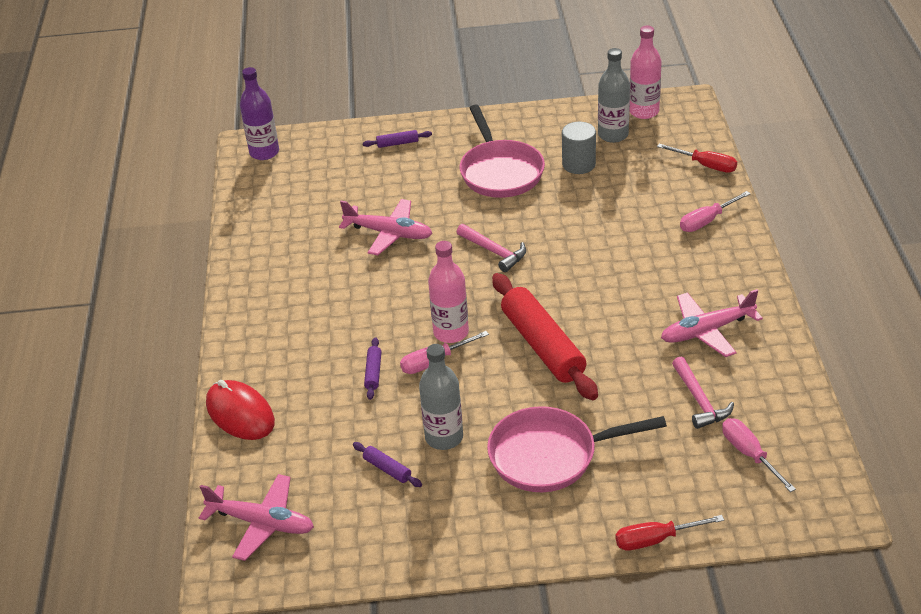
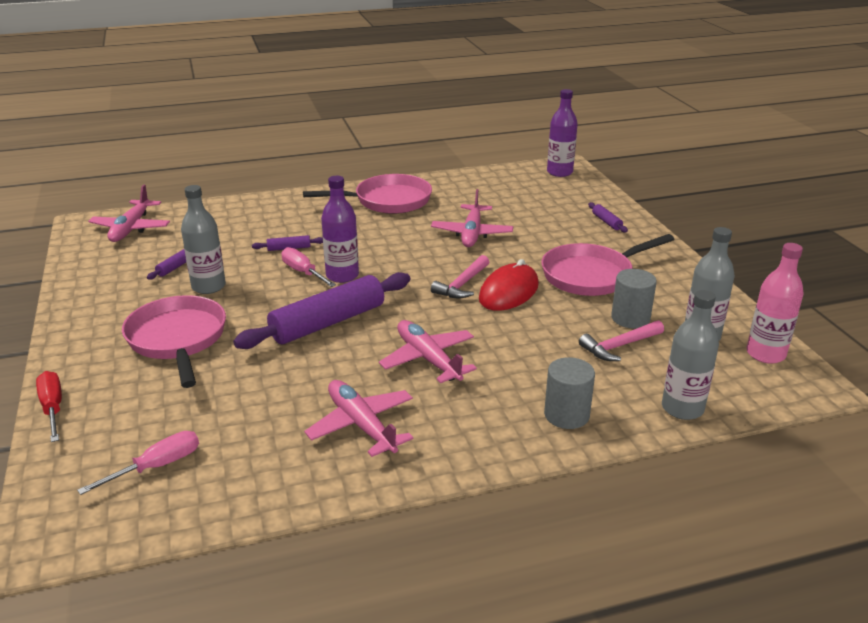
camera: 75 degrees right, 10 degrees down
red mouse [206,380,275,440] -> red mouse moved to [479,259,539,311]
pink bottle [428,241,469,343] -> purple bottle [321,176,359,283]
red rolling pin [492,273,598,400] -> purple rolling pin [233,272,410,349]
red screwdriver [657,144,737,173] -> grey bottle [662,290,719,420]
pink hammer [672,357,734,429] -> pink hammer moved to [579,320,664,361]
pink screwdriver [680,191,750,232] -> grey cylinder [544,357,595,429]
none -> pink pan [303,174,432,214]
none -> pink plane [379,320,477,383]

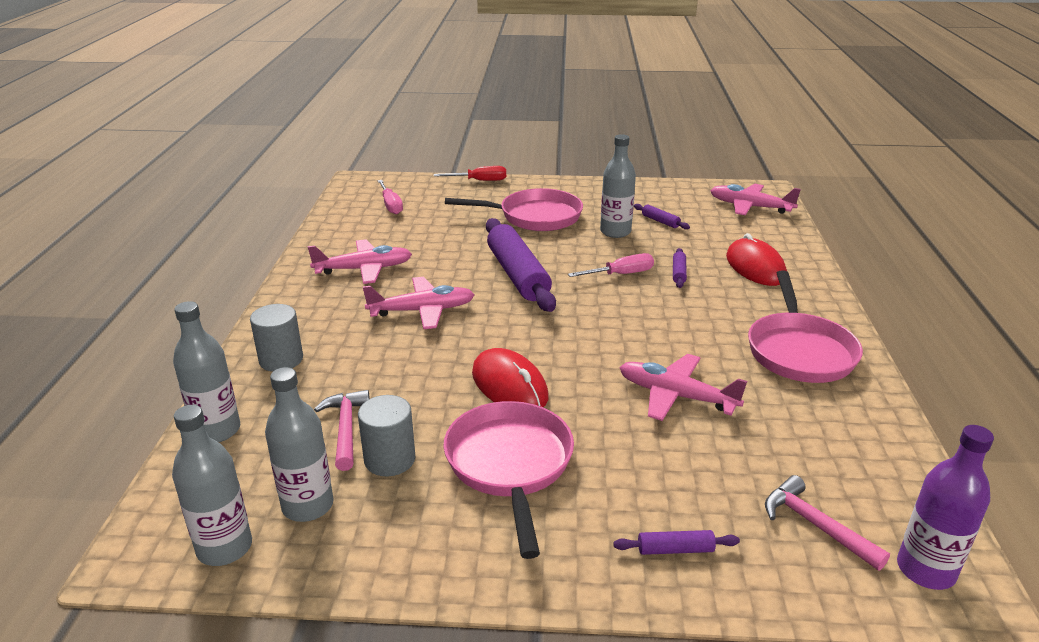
camera: 110 degrees right, 0 degrees up
purple bottle [321,176,359,283] -> none
pink hammer [431,255,489,298] -> pink hammer moved to [765,475,890,570]
pink bottle [746,243,804,364] -> grey bottle [172,405,252,566]
none -> red mouse [726,233,787,286]

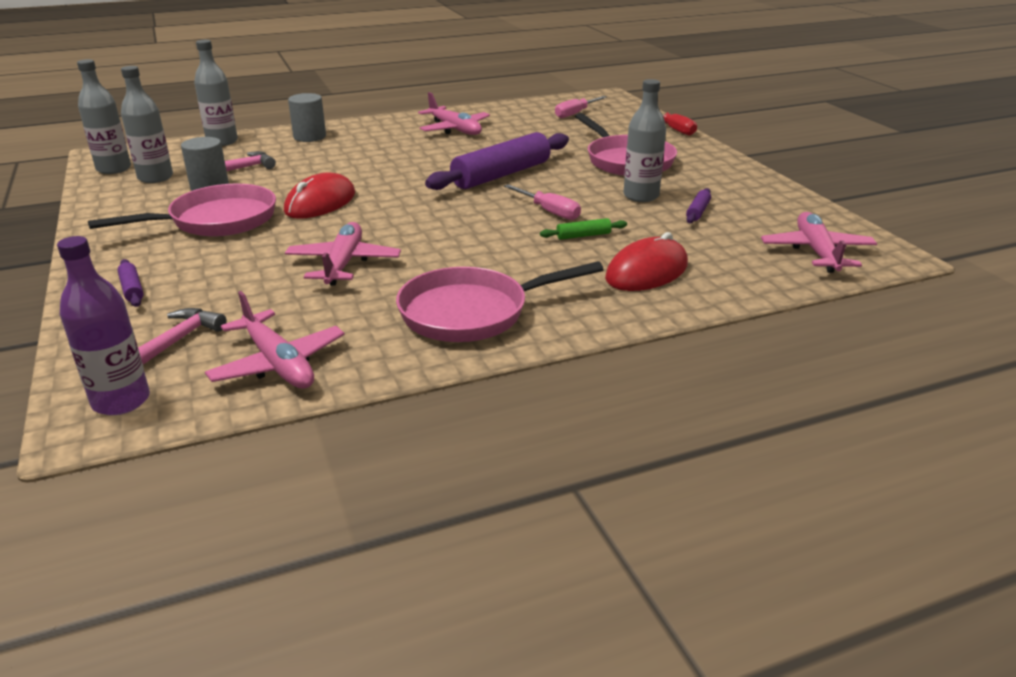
camera: 65 degrees right, 0 degrees up
pink plane [363,277,475,329] -> pink plane moved to [205,291,345,389]
purple rolling pin [673,248,687,288] -> green rolling pin [540,218,627,240]

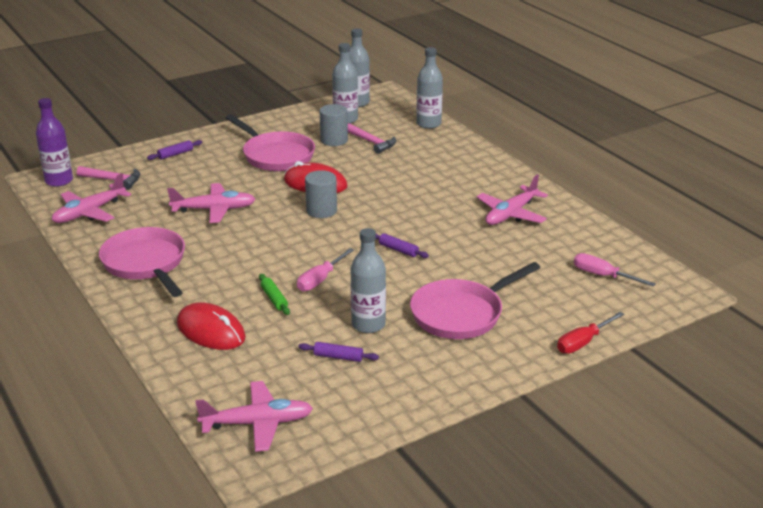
camera: 80 degrees right, 0 degrees up
grey cylinder [288,93,326,142] -> grey cylinder moved to [305,170,337,218]
purple rolling pin [425,132,569,190] -> purple rolling pin [376,233,429,258], size x0.42

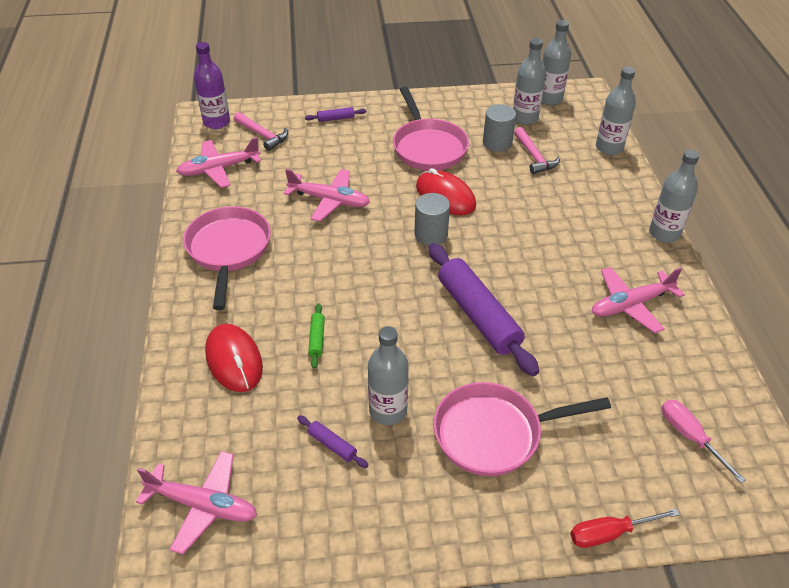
camera: 25 degrees right, 15 degrees up
pink screwdriver [297,248,354,291] -> none
purple rolling pin [376,233,429,258] -> purple rolling pin [428,243,539,376], size x2.40
none -> grey bottle [649,150,700,243]

